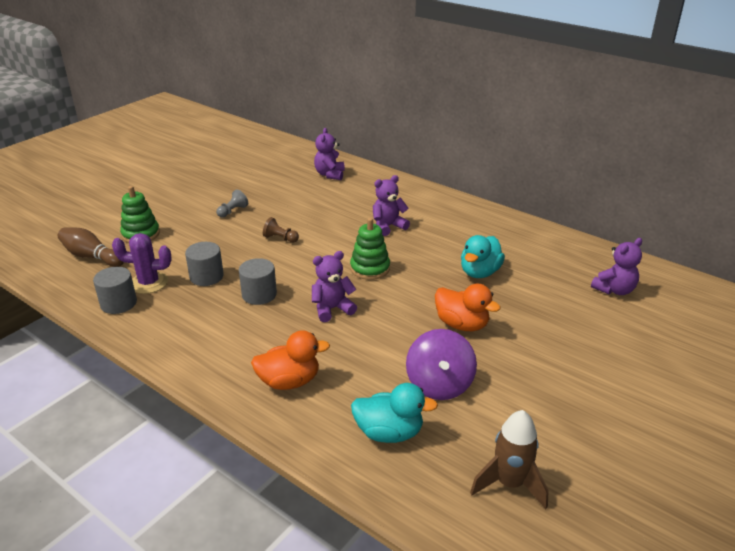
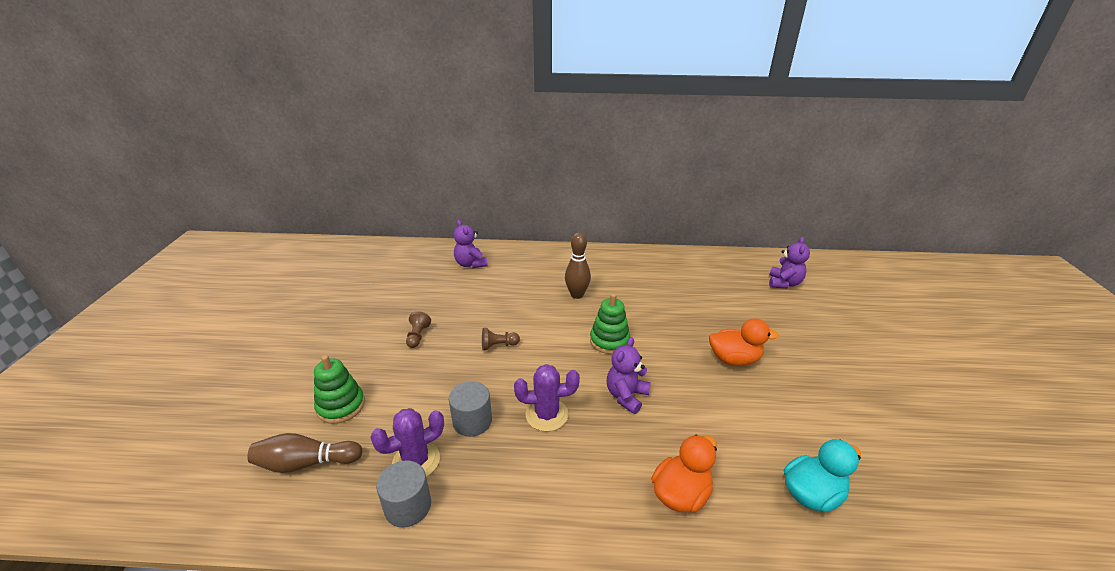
camera: 35 degrees left, 0 degrees up
grey pawn [216,190,248,218] -> brown pawn [406,311,431,348]
grey cylinder [239,258,277,305] -> purple cactus [514,364,580,432]
purple teddy bear [373,175,410,236] -> brown bowling pin [565,233,591,299]
purple spinning top [406,329,477,400] -> none
turquoise duck [461,235,505,278] -> none
brown rocket [470,410,549,509] -> none

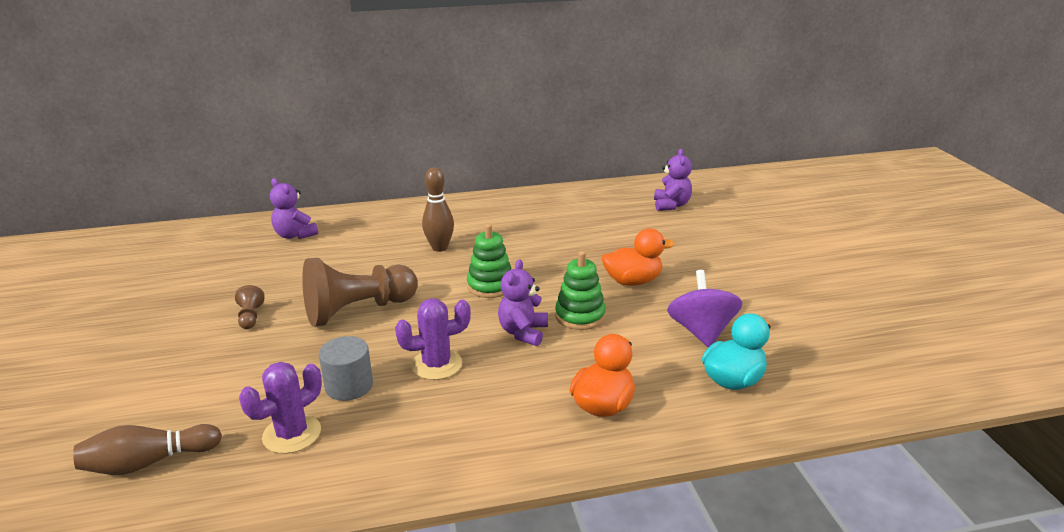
camera: 15 degrees left, 5 degrees down
green stacking toy [314,355,365,424] -> green stacking toy moved to [555,251,606,330]
grey cylinder [376,460,431,528] -> none
brown pawn [482,328,520,350] -> brown pawn [302,258,418,327], size x2.37
none -> purple spinning top [667,270,743,347]

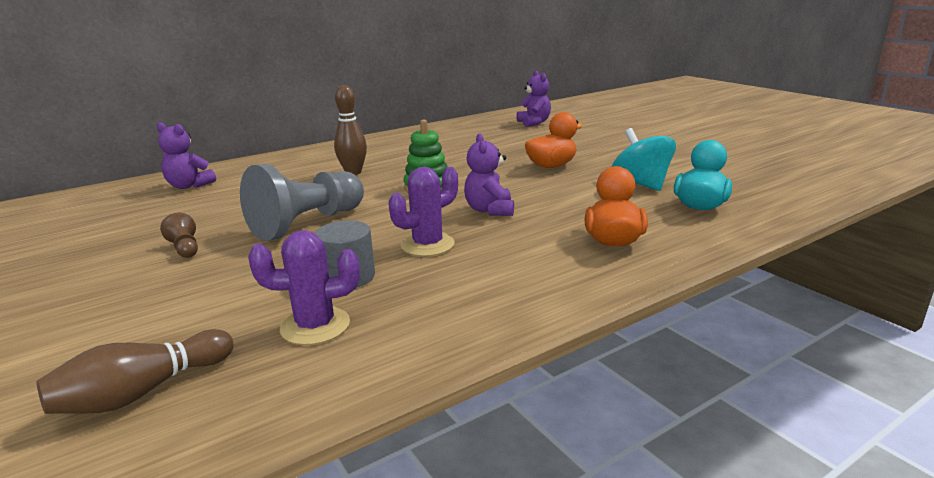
camera: 20 degrees left, 5 degrees down
purple cactus [239,362,322,454] -> purple cactus turned 60 degrees clockwise [248,230,360,345]
brown pawn [302,258,418,327] -> grey pawn [240,164,364,241]
green stacking toy [555,251,606,330] -> none
purple spinning top [667,270,743,347] -> turquoise spinning top [612,128,676,191]

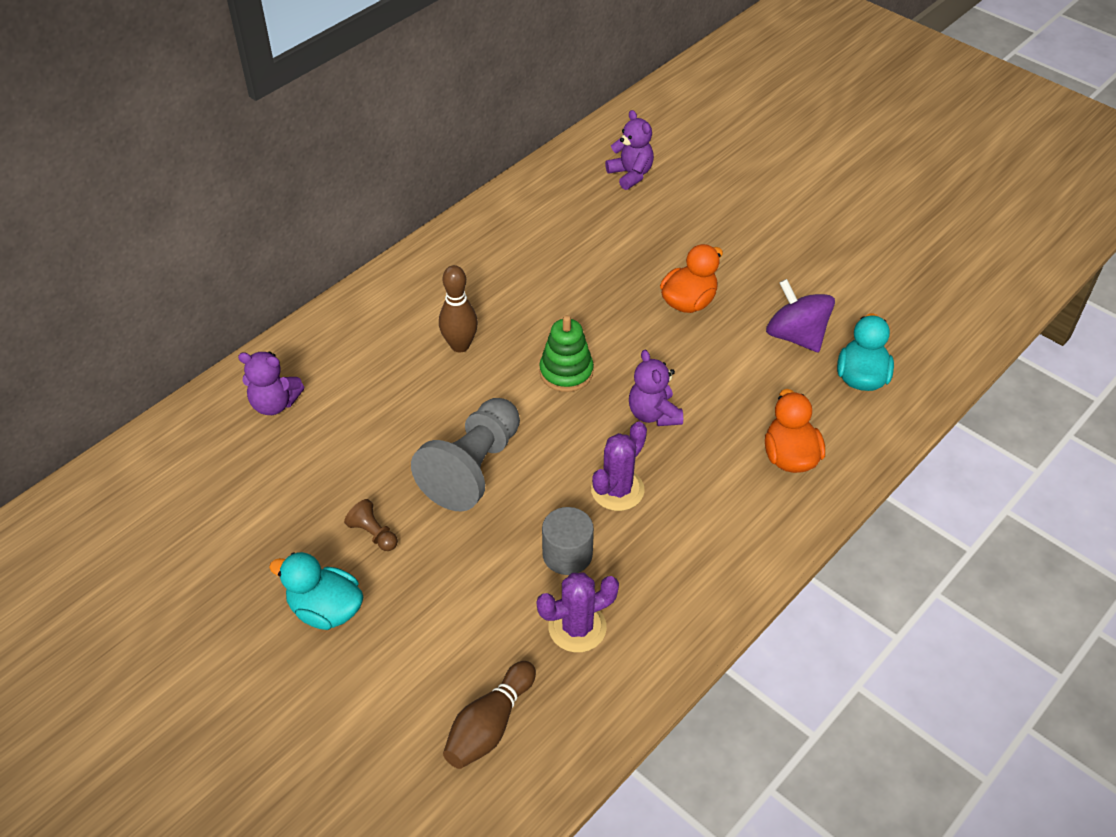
camera: 15 degrees left, 25 degrees up
turquoise spinning top [612,128,676,191] -> purple spinning top [766,279,835,352]
none -> turquoise duck [269,552,363,630]

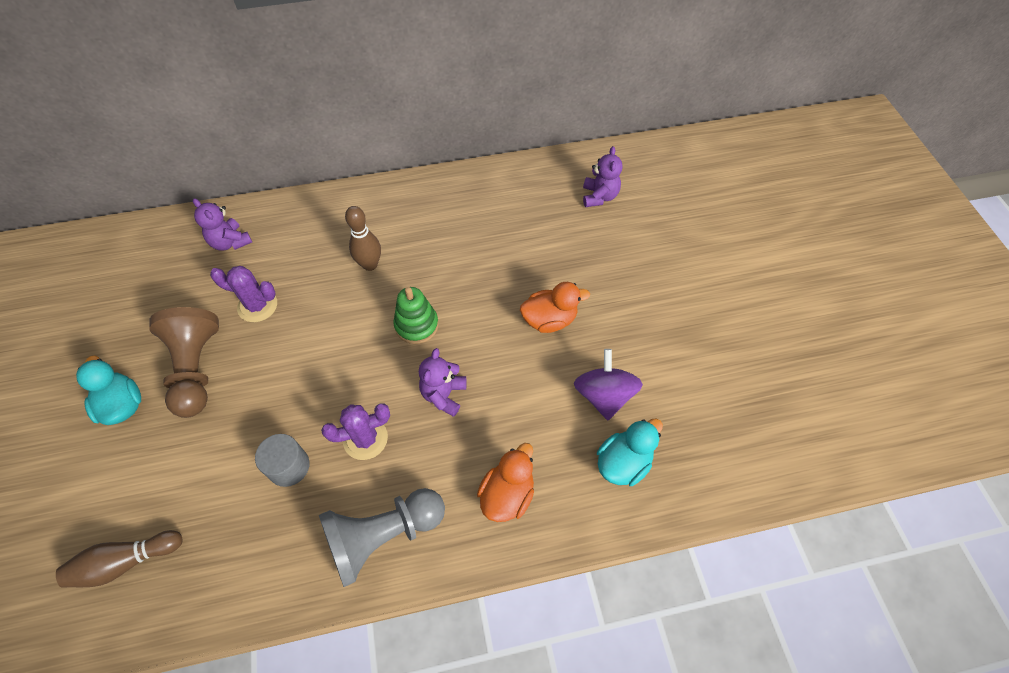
camera: 35 degrees right, 10 degrees up
brown pawn [344,499,398,551] -> brown pawn [150,307,219,418], size x2.37
grey pawn [411,398,520,511] -> grey pawn moved to [319,488,445,587]
purple cactus [537,572,619,653] -> purple cactus moved to [210,266,277,322]

